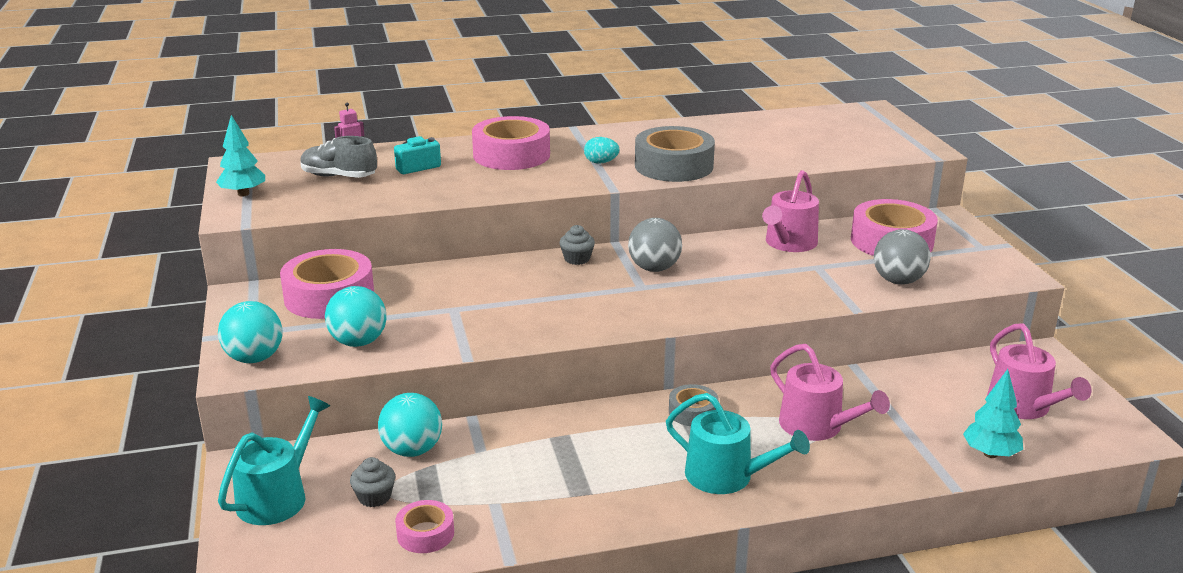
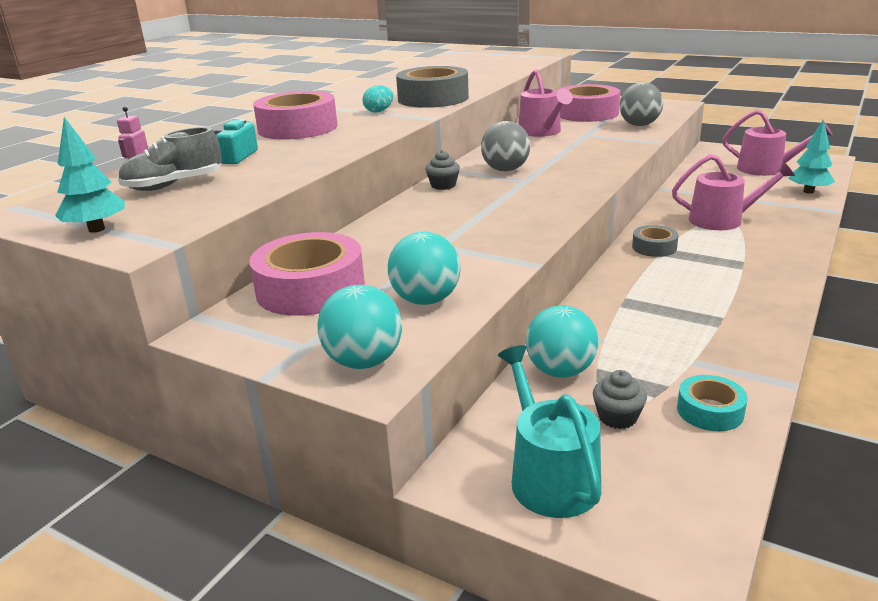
camera: 45 degrees left, 0 degrees up
pink tape [395,500,454,553] -> turquoise tape [677,375,748,431]
turquoise watering can [666,393,810,494] -> none

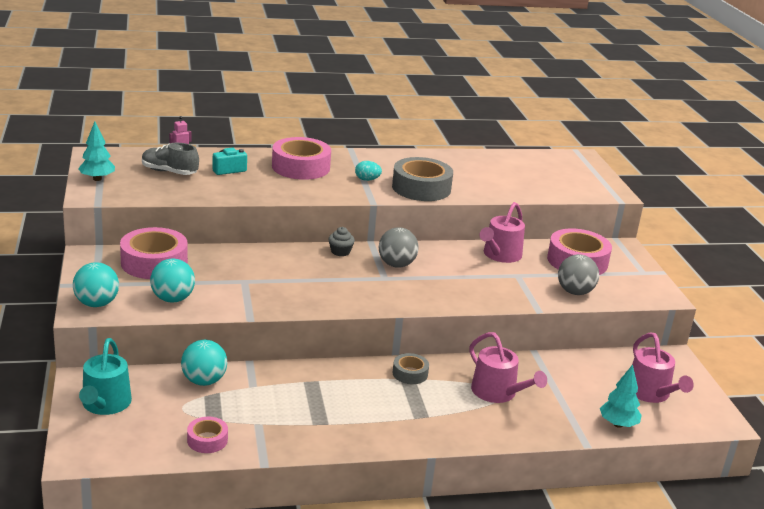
camera: 45 degrees right, 0 degrees up
turquoise watering can [498,345,602,518] -> turquoise watering can turned 150 degrees clockwise [79,338,132,415]
grey cupcake [593,370,647,429] -> none
turquoise tape [677,375,748,431] -> pink tape [187,417,228,453]

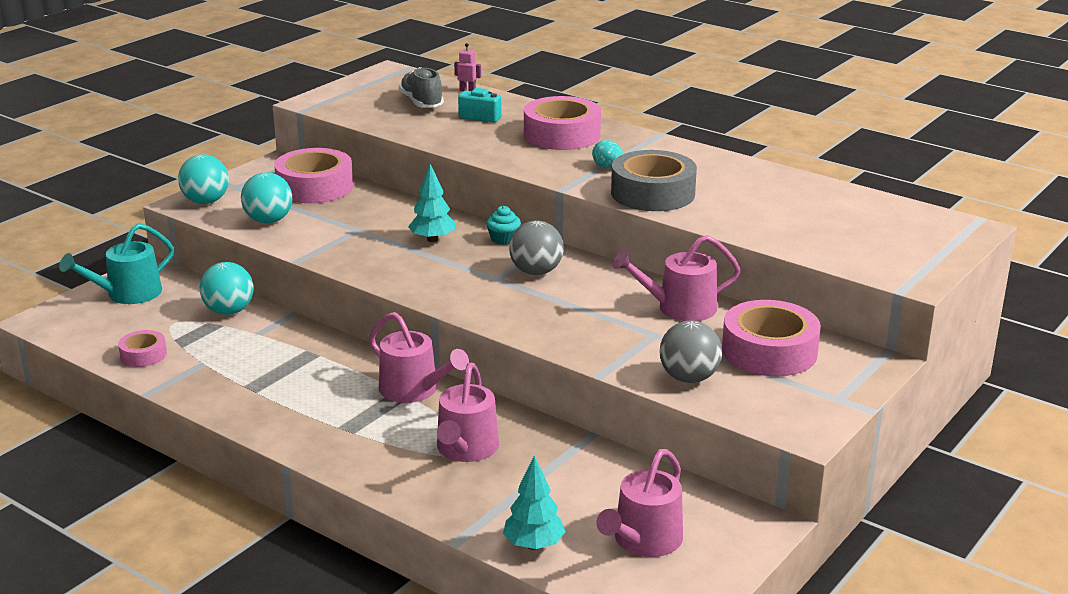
camera: 50 degrees right, 0 degrees up
turquoise tree [78,121,115,181] -> turquoise tree moved to [408,164,455,242]
grey cupcake [328,227,355,256] -> turquoise cupcake [486,206,521,245]
grey tape [392,353,429,384] -> pink watering can [369,312,469,403]

